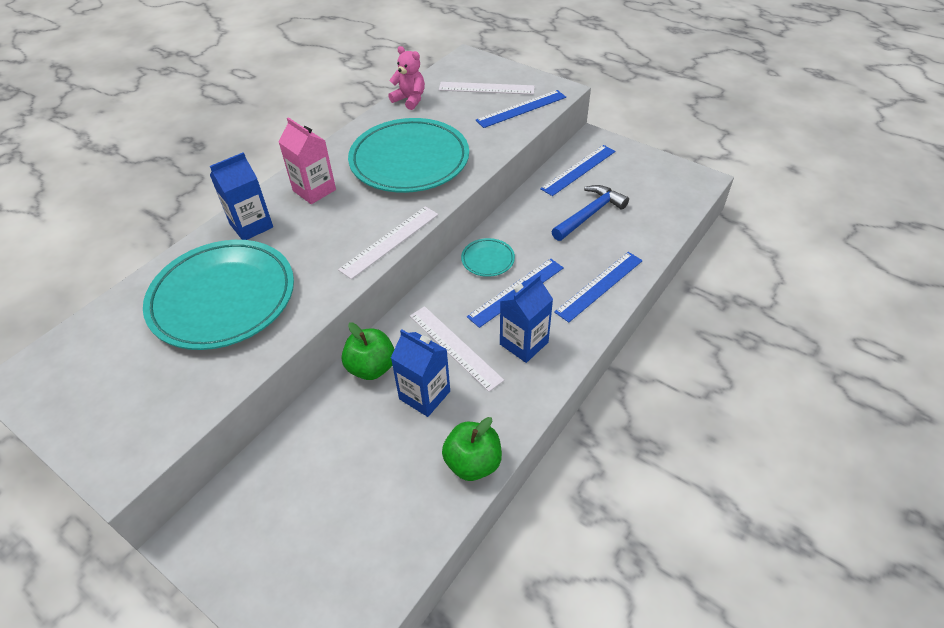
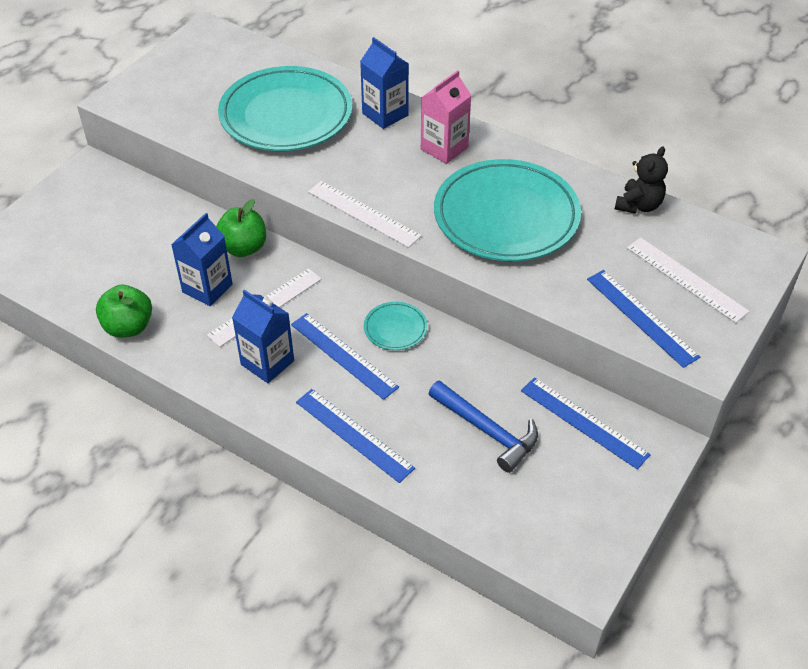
camera: 85 degrees right, 0 degrees up
pink teddy bear [388,46,425,110] -> black teddy bear [615,146,668,214]
white ruler [439,82,535,94] -> white ruler turned 45 degrees counterclockwise [627,237,750,323]

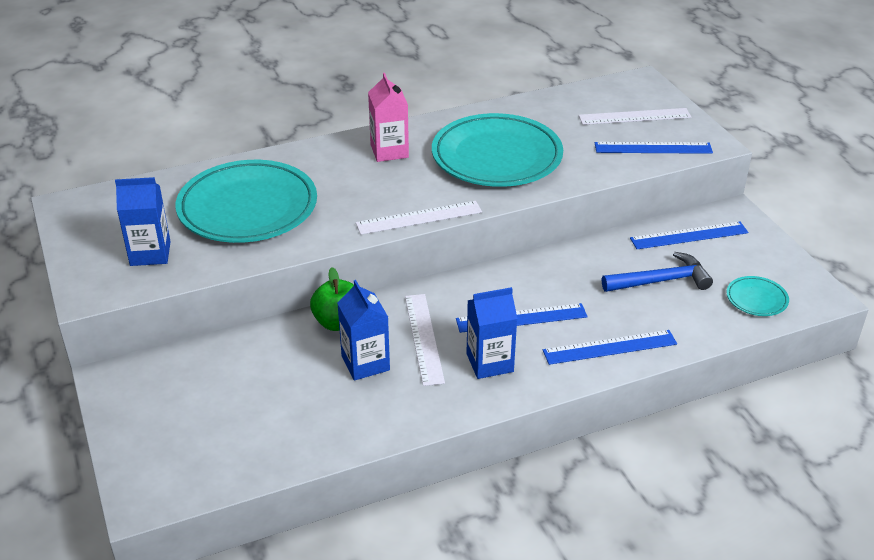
camera: 55 degrees left, 10 degrees down
green apple [96,285,152,337] -> none
blue carton [360,37,409,129] -> blue carton moved to [115,177,171,266]
turquoise plate [364,302,428,350] -> turquoise plate moved to [726,276,789,316]
black teddy bear [615,146,668,214] -> none

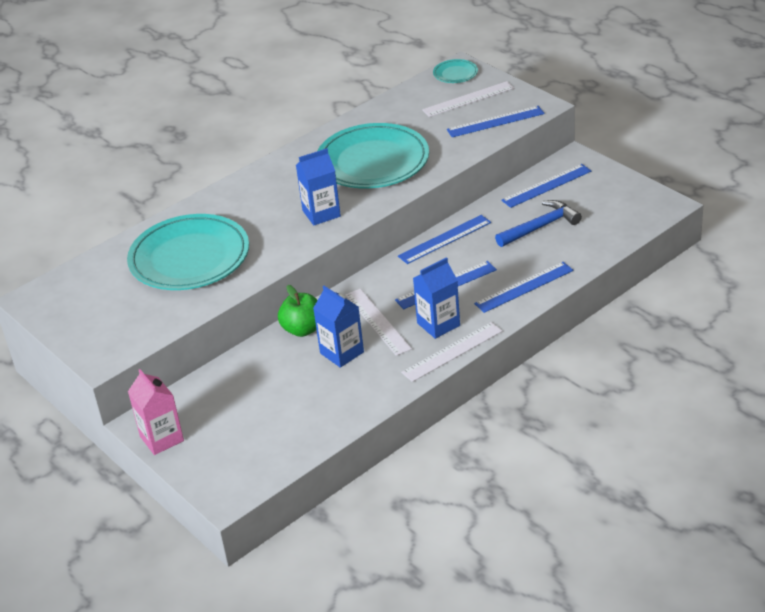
camera: 15 degrees left, 0 degrees up
blue carton [115,177,171,266] -> blue carton moved to [296,148,341,225]
white ruler [356,201,482,235] -> white ruler moved to [401,322,503,382]
pink carton [368,73,409,162] -> pink carton moved to [128,369,184,455]
turquoise plate [726,276,789,316] -> turquoise plate moved to [433,59,478,83]
none -> blue ruler [398,215,491,264]

